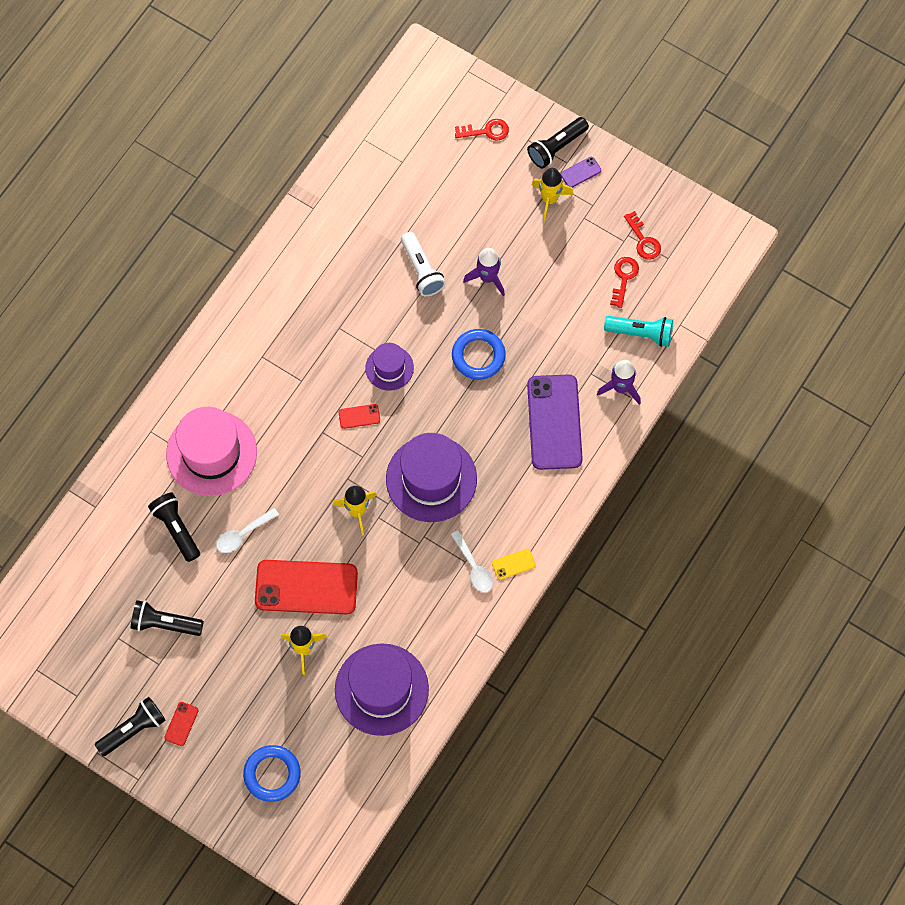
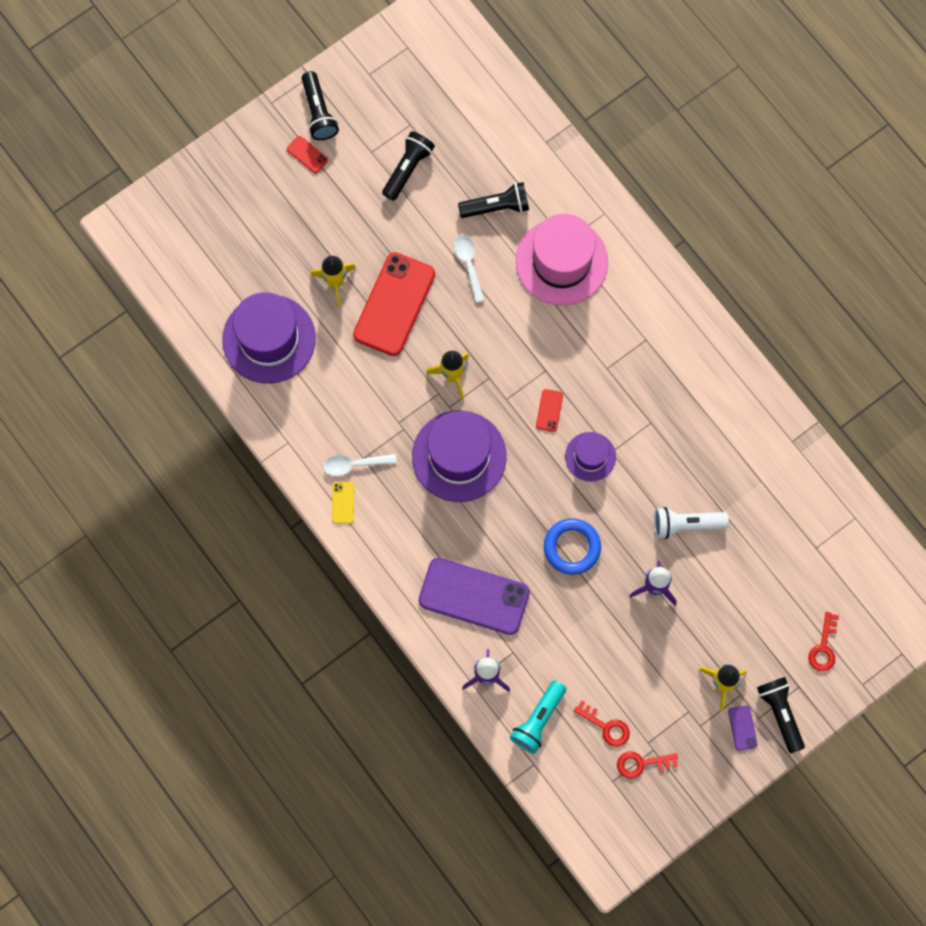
camera: 110 degrees right, 5 degrees up
blue ring [243,745,301,802] -> none

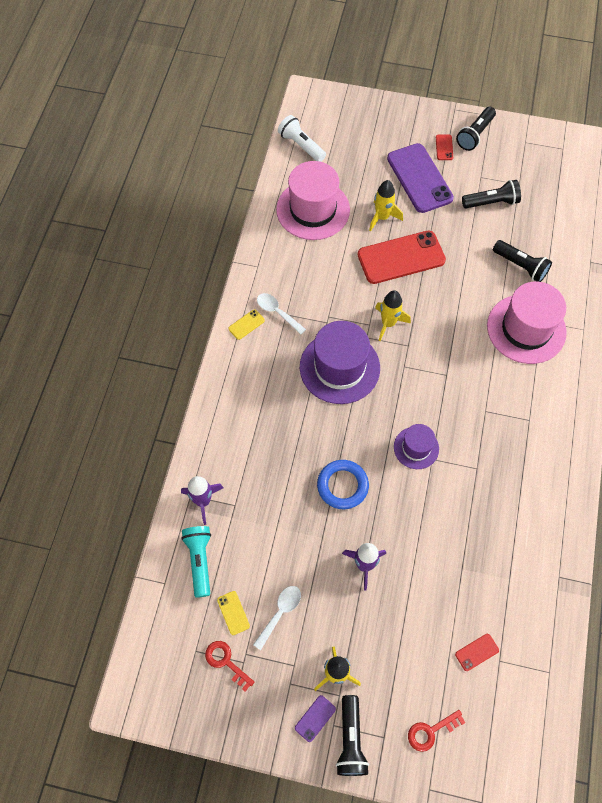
camera: 50 degrees right, 10 degrees down
purple hat [222,292,316,384] -> pink hat [276,161,350,240]
purple phone [419,558,530,635] -> purple phone moved to [387,143,454,213]
white spoon [454,235,484,303] -> white spoon moved to [253,586,301,650]
turquoise flashlight [510,680,566,754] -> turquoise flashlight turned 90 degrees clockwise [181,526,211,598]
red phone [536,389,563,432] -> red phone moved to [455,634,499,671]
red key [574,701,630,747] -> yellow phone [217,591,250,635]
white flashlight [654,507,729,539] -> white flashlight moved to [278,115,326,162]
black flashlight [757,677,805,753] -> black flashlight turned 150 degrees clockwise [336,695,369,776]

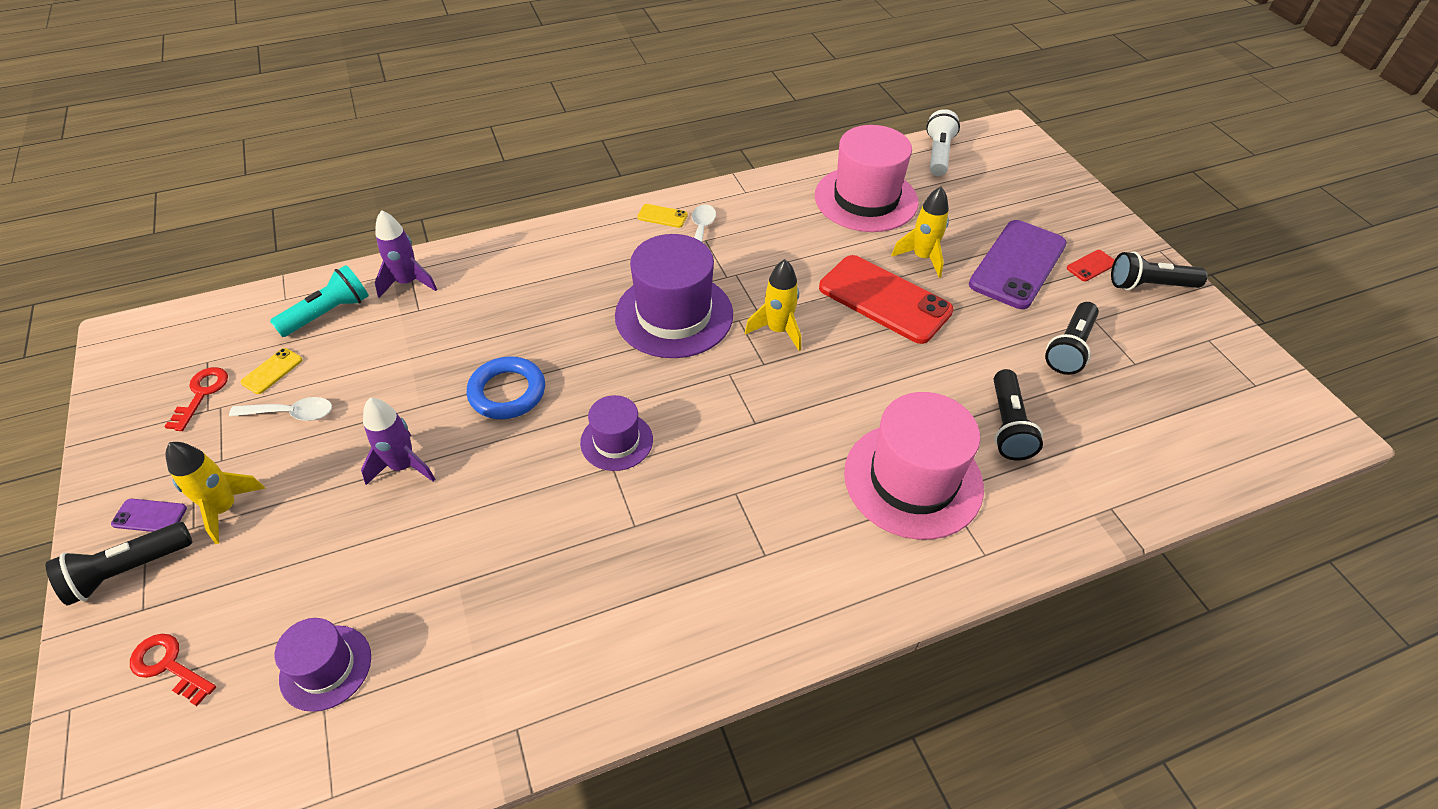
camera: 55 degrees right, 15 degrees down
red phone [455,634,499,671] -> purple hat [275,618,371,712]
black flashlight [462,180,521,208] -> black flashlight turned 75 degrees clockwise [1045,302,1099,375]

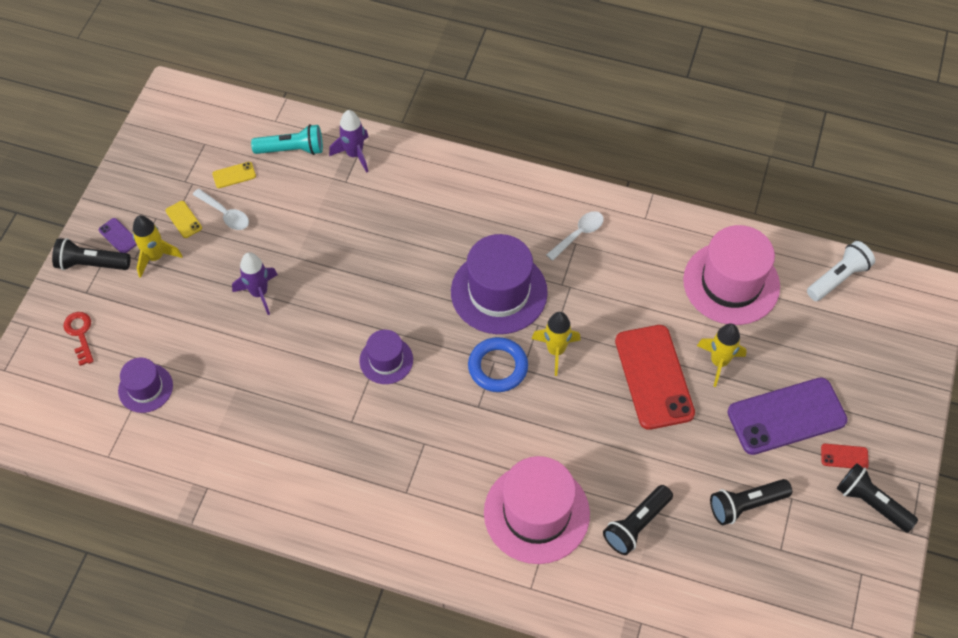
camera: 40 degrees right, 10 degrees up
red key [164,367,228,431] -> none
blue ring [467,357,545,419] -> blue ring moved to [468,337,528,392]
yellow phone [637,204,688,228] -> yellow phone moved to [166,201,202,238]

